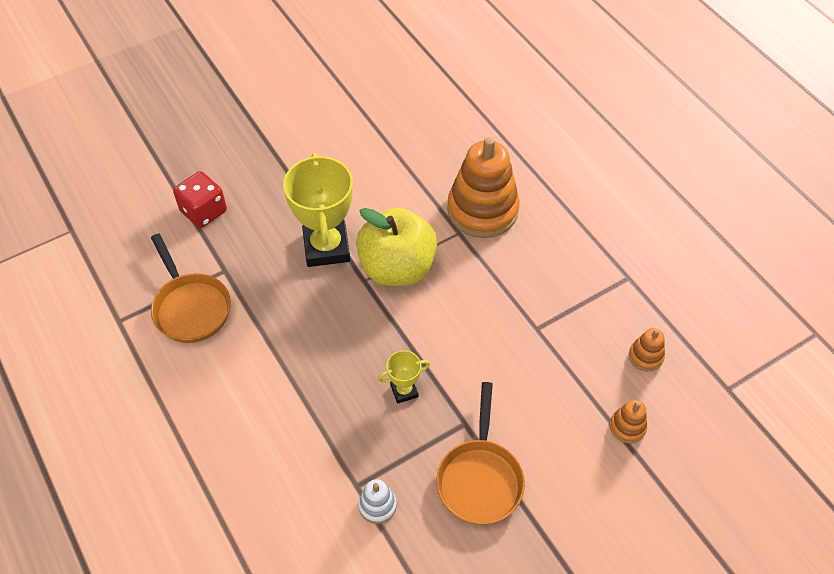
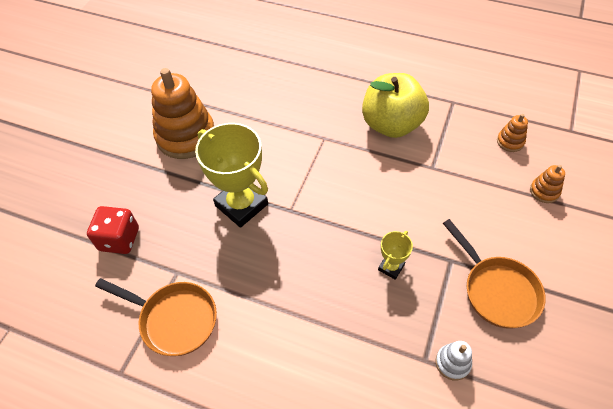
camera: 35 degrees left, 0 degrees up
yellow apple [356,208,437,286] -> yellow apple moved to [362,73,429,138]
orange stacking toy [447,137,520,238] -> orange stacking toy moved to [151,68,214,159]

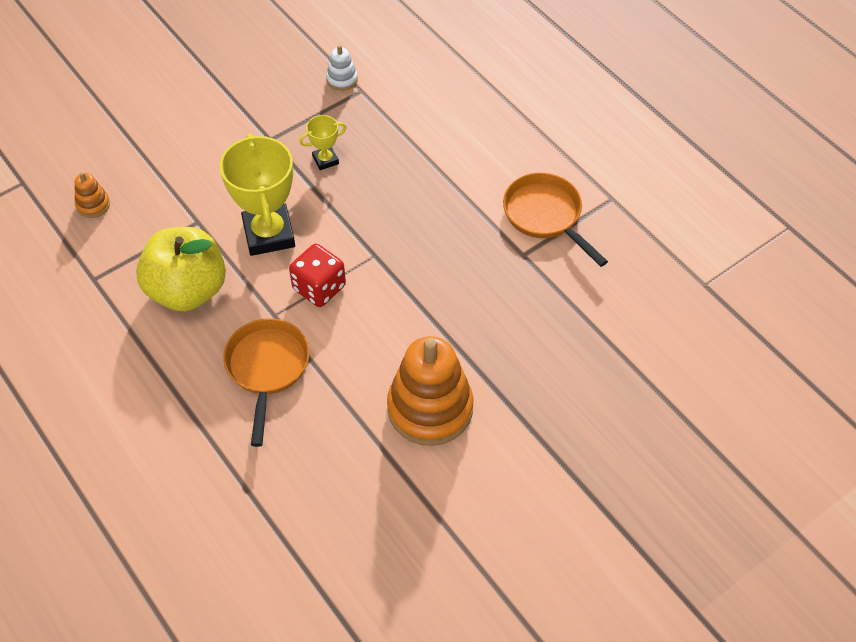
camera: 150 degrees left, 0 degrees up
red dice [87,206,139,254] -> red dice moved to [289,244,346,307]
yellow trophy [195,123,268,228] -> yellow trophy moved to [220,134,295,256]
orange pan [443,219,546,329] -> orange pan moved to [223,318,310,447]
orange stacking toy [530,165,565,203] -> none

